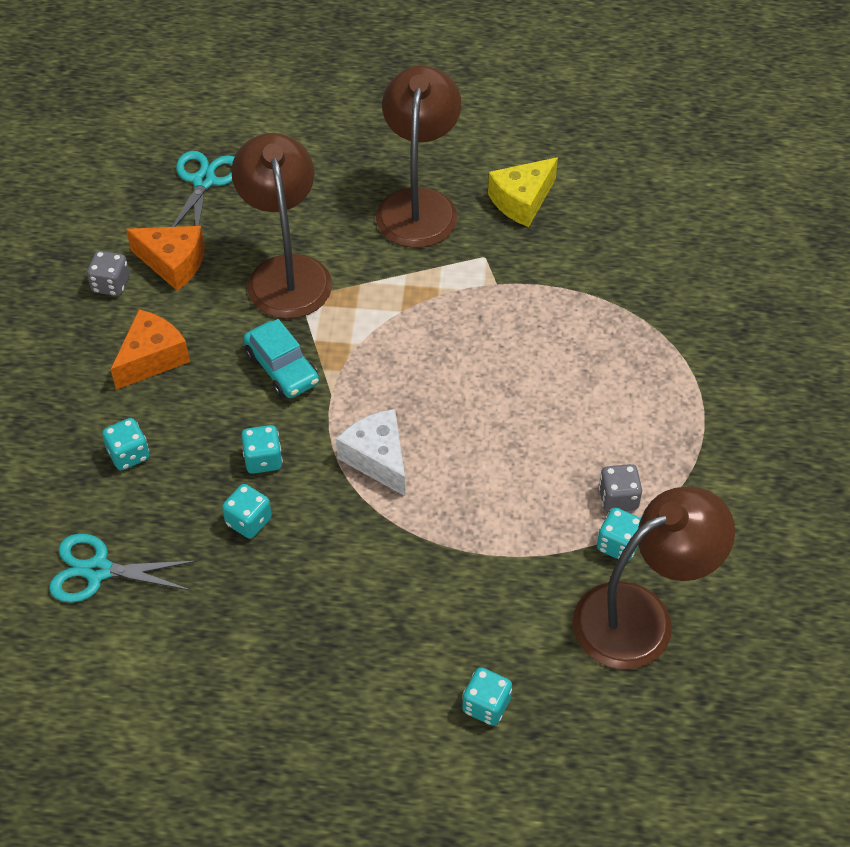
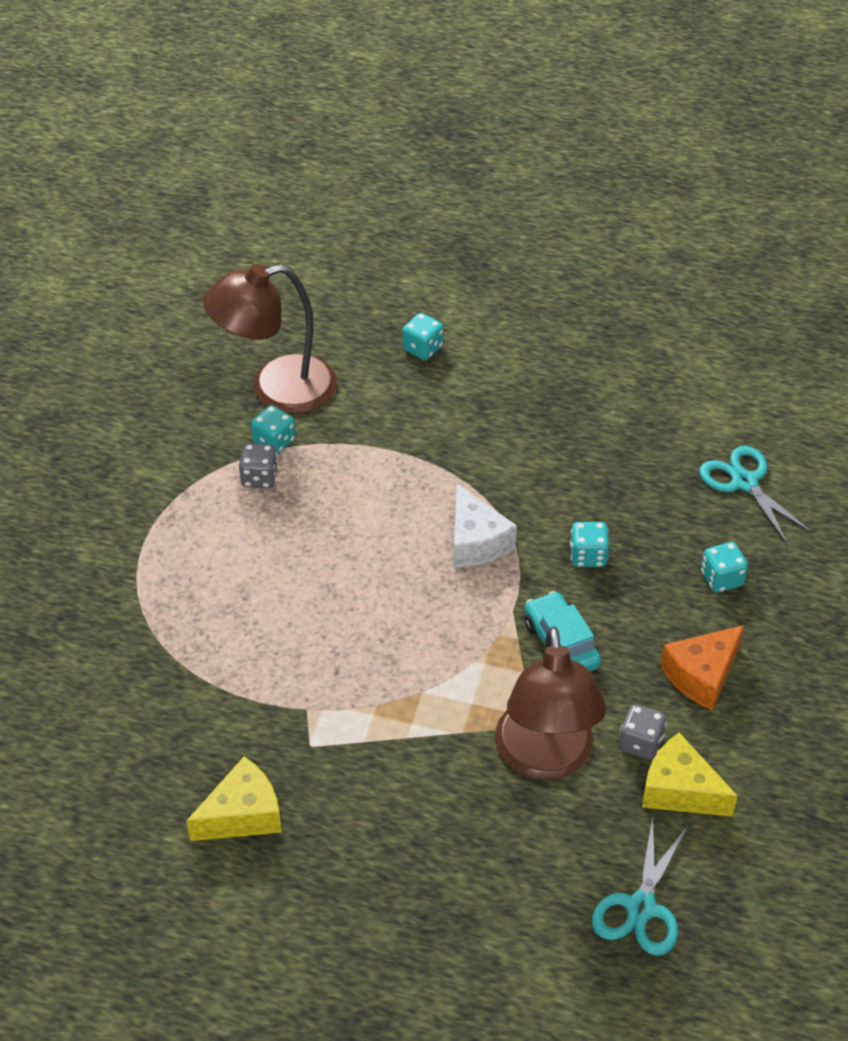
camera: 170 degrees left, 5 degrees down
turquoise scissors [49,533,197,603] -> turquoise scissors turned 135 degrees counterclockwise [699,446,813,545]
grey dice [87,251,130,296] -> grey dice moved to [619,704,667,760]
orange cheese [126,226,205,291] -> yellow cheese [642,733,738,817]
turquoise dice [222,484,272,539] -> none
brown lamp [376,66,461,248] -> none

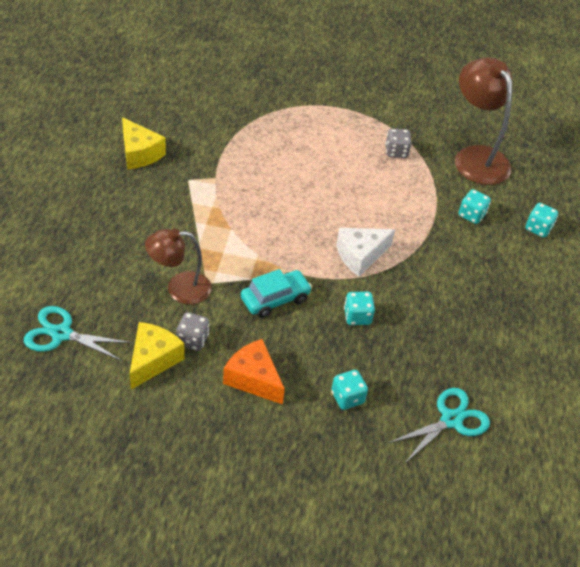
camera: 80 degrees right, 0 degrees up
turquoise dice [251,405,295,454] -> turquoise dice moved to [459,189,491,224]
brown lamp [495,626,606,780] -> brown lamp [145,229,211,304], size x0.65

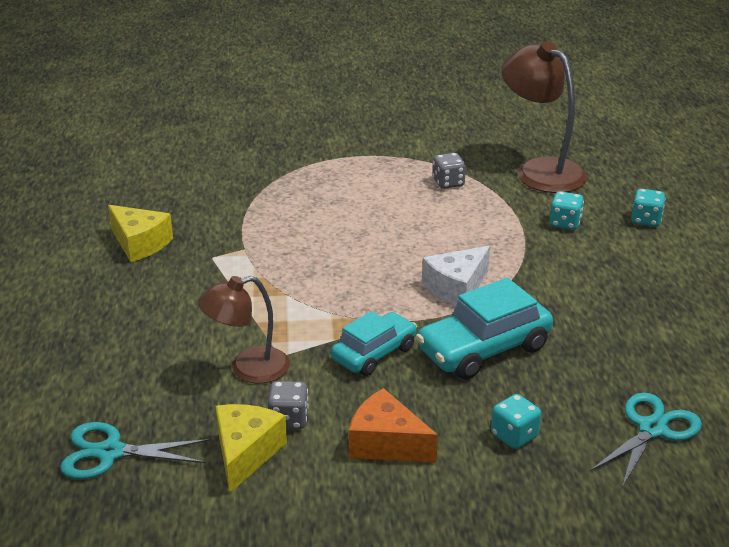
camera: 10 degrees left, 15 degrees down
turquoise dice [344,292,375,325] -> turquoise car [416,278,553,380]

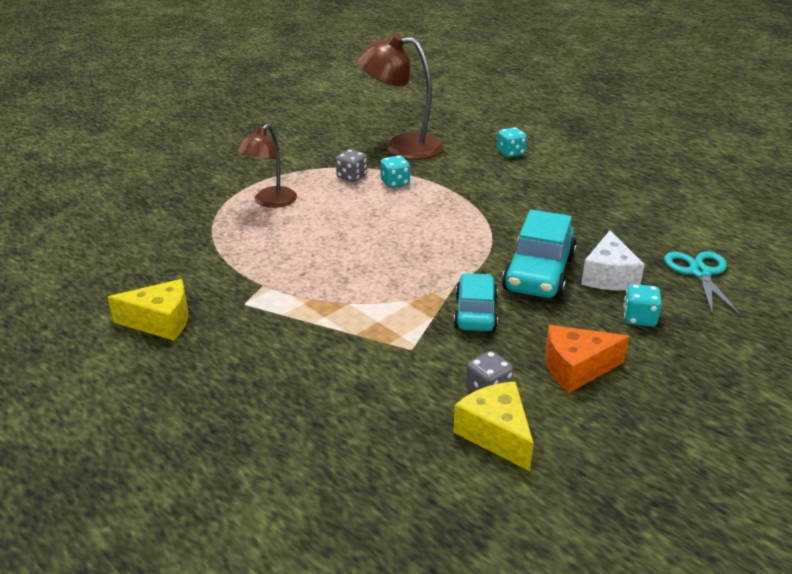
camera: 40 degrees left, 0 degrees up
turquoise scissors [60,422,211,479] -> none
brown lamp [198,276,290,383] -> brown lamp moved to [236,124,297,208]
white cheese [422,246,490,306] -> white cheese moved to [581,230,645,291]
turquoise dice [549,191,584,230] -> turquoise dice moved to [380,156,410,188]

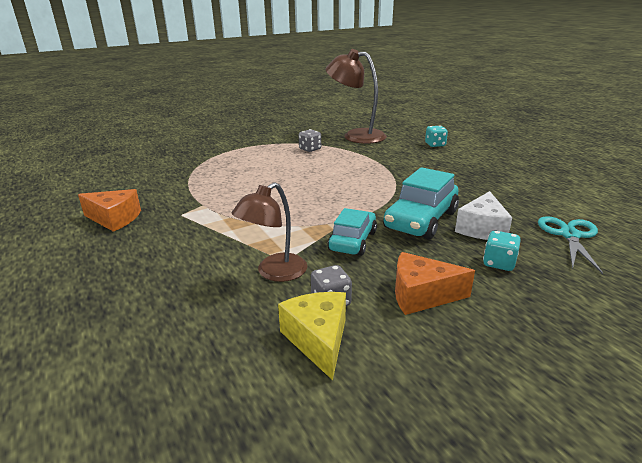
camera: 15 degrees right, 5 degrees down
yellow cheese [108,279,188,341] -> orange cheese [78,189,141,232]
brown lamp [236,124,297,208] -> brown lamp moved to [232,182,307,282]
turquoise dice [380,156,410,188] -> none

